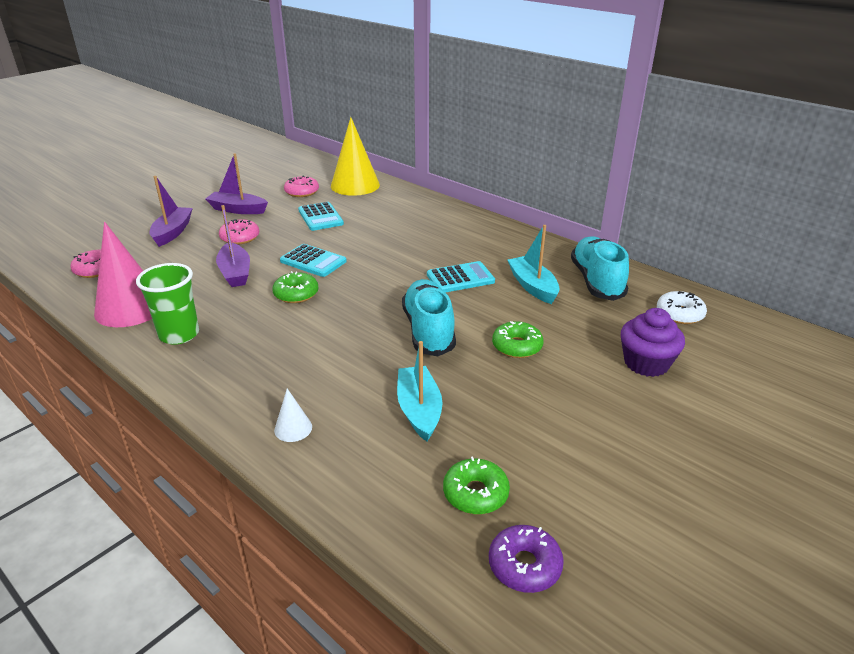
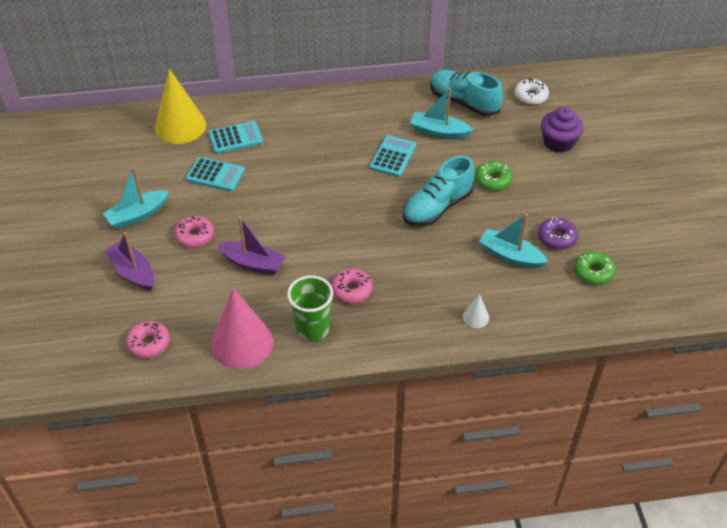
camera: 50 degrees left, 15 degrees up
purple boat [205,153,268,214] -> turquoise boat [103,167,169,229]
green donut [272,271,319,303] -> none
turquoise calculator [280,244,347,277] -> turquoise calculator moved to [208,121,263,154]
pink donut [284,176,319,197] -> pink donut moved to [332,269,373,304]
turquoise shoe [402,279,456,356] -> turquoise shoe turned 75 degrees counterclockwise [403,156,475,226]
purple donut [489,525,564,593] -> purple donut moved to [538,217,578,250]

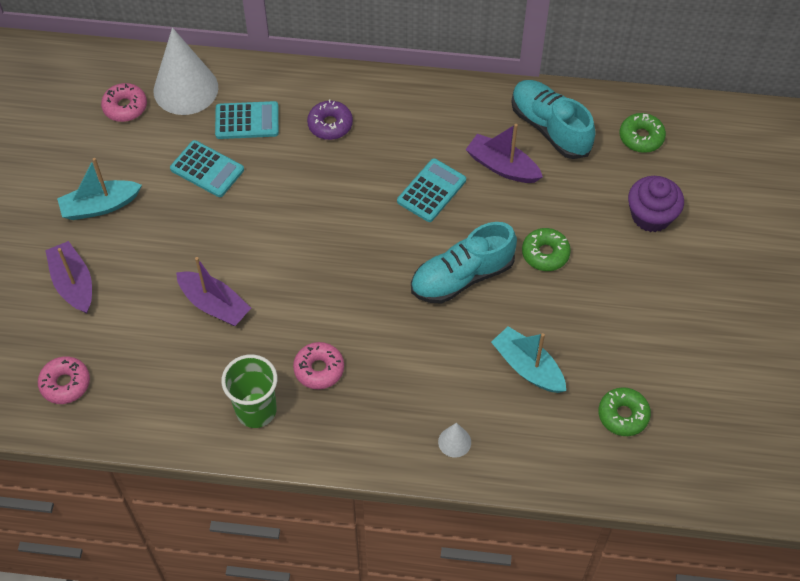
camera: 15 degrees right, 10 degrees up
yellow cone [155,69,206,144] -> white cone [154,28,218,115]
pink donut [174,216,214,248] -> pink donut moved to [101,83,147,122]
pink cone [211,288,273,369] -> none
turquoise boat [410,88,473,139] -> purple boat [465,124,543,183]
white donut [514,79,549,105] -> green donut [620,113,666,153]
purple donut [538,217,578,250] -> purple donut moved to [307,100,353,140]

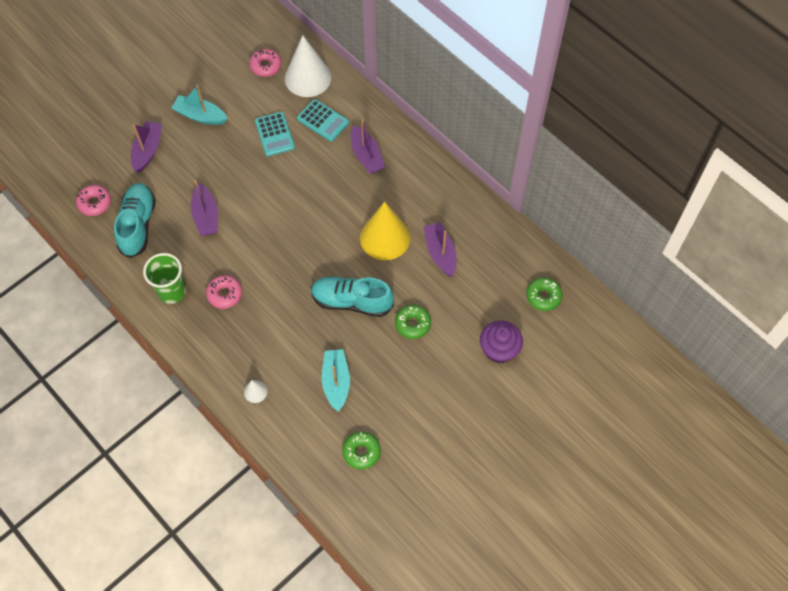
camera: 40 degrees right, 5 degrees up
purple donut [307,100,353,140] -> purple boat [351,119,385,174]
turquoise calculator [397,158,466,222] -> yellow cone [360,202,410,260]
turquoise shoe [512,80,596,159] -> turquoise shoe moved to [114,183,156,258]

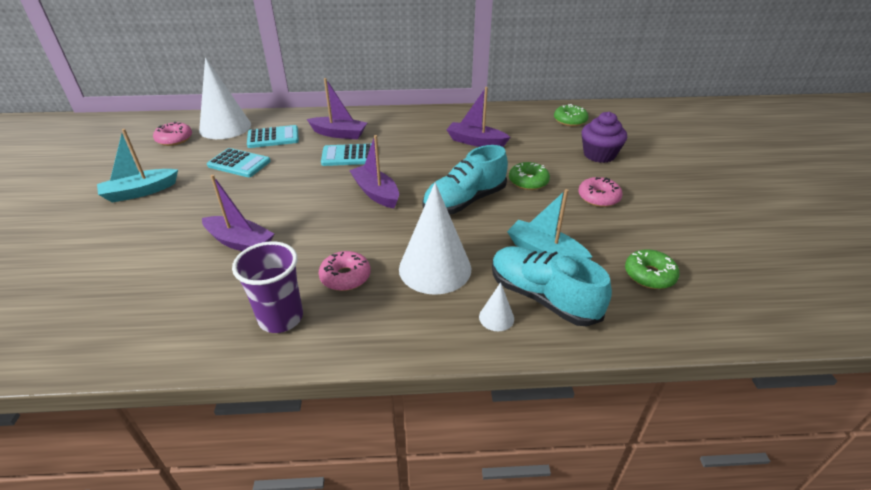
camera: 50 degrees left, 25 degrees down
pink donut [76,185,111,216] -> pink donut moved to [578,177,622,207]
turquoise shoe [114,183,156,258] -> turquoise shoe moved to [492,246,612,326]
purple boat [131,121,162,173] -> purple boat moved to [349,135,399,208]
green cup [143,253,186,304] -> purple cup [232,242,303,333]
yellow cone [360,202,410,260] -> none
none -> turquoise calculator [321,144,371,166]
none -> white cone [399,183,471,295]

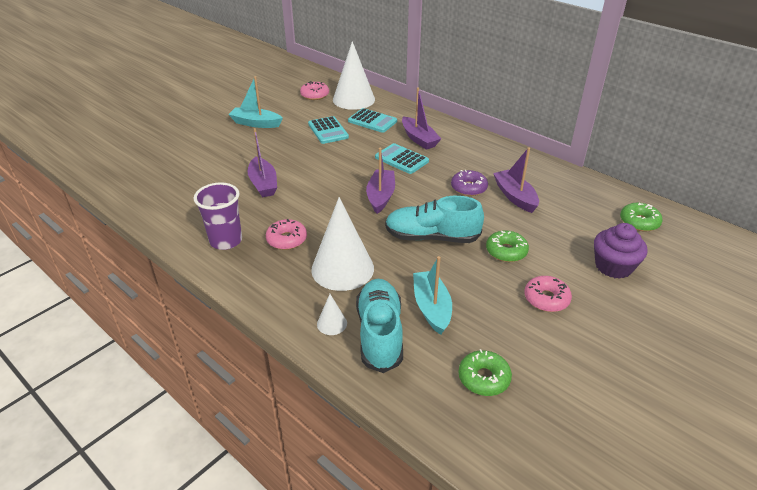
camera: 45 degrees right, 0 degrees up
none -> purple donut [451,170,488,196]

